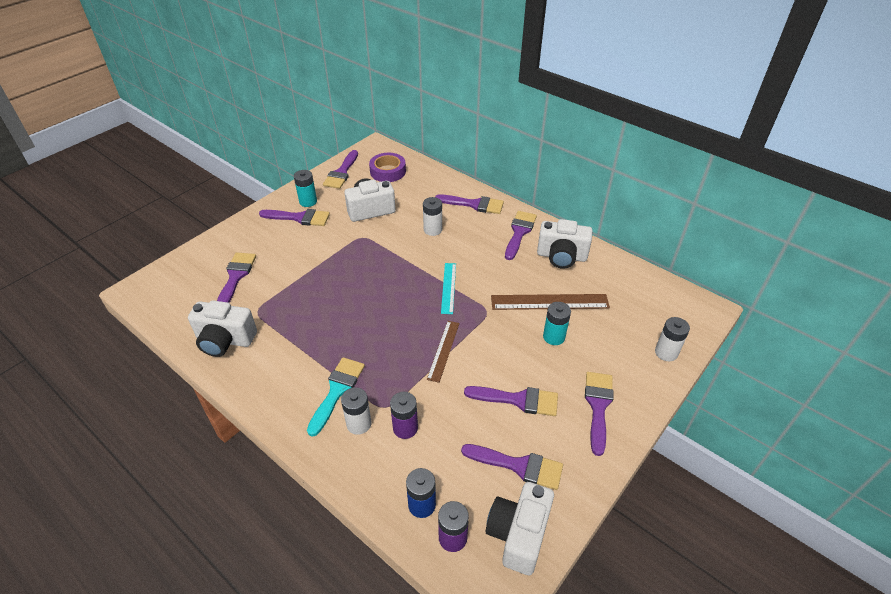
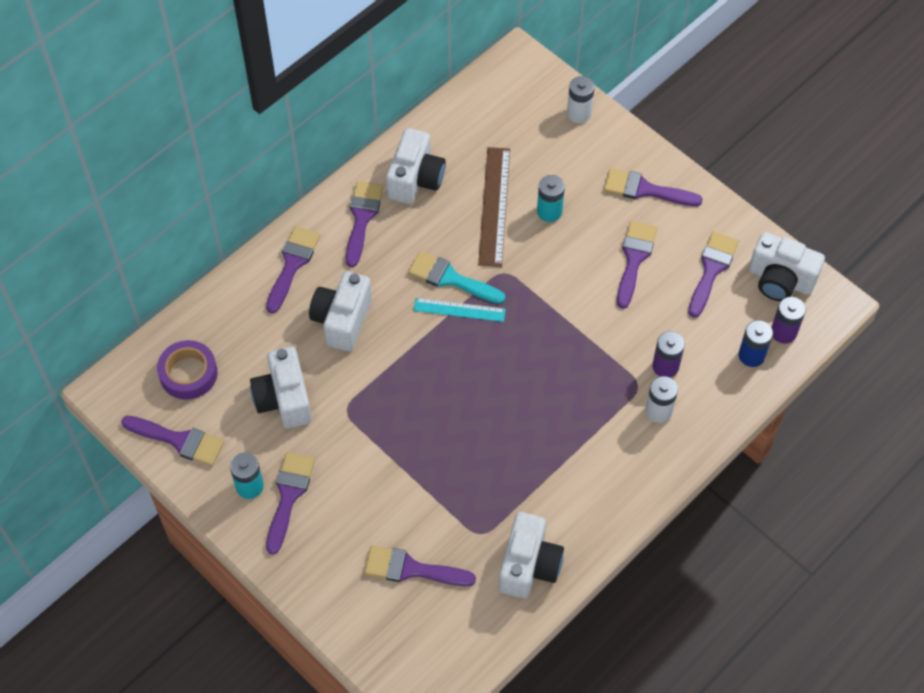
camera: 85 degrees left, 15 degrees up
turquoise brush [307,357,365,437] -> turquoise brush moved to [408,251,506,304]
white battery [423,197,442,236] -> white camera [309,272,372,351]
brown ruler [427,321,460,383] -> none
purple brush [505,211,537,260] -> purple brush turned 75 degrees clockwise [346,181,384,267]

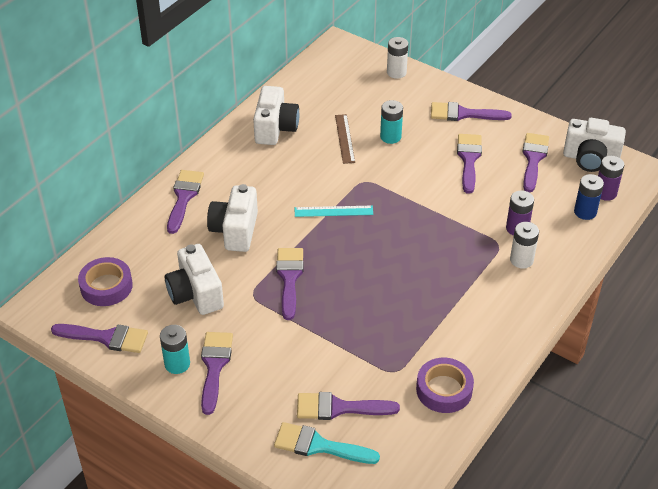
camera: 10 degrees left, 15 degrees down
purple brush [346,181,384,267] -> purple brush moved to [276,248,304,320]
turquoise brush [408,251,506,304] -> turquoise brush moved to [274,422,380,464]
brown ruler [478,147,510,267] -> brown ruler [335,114,355,164], size x0.62
white camera [499,512,564,598] -> purple tape [416,358,474,413]

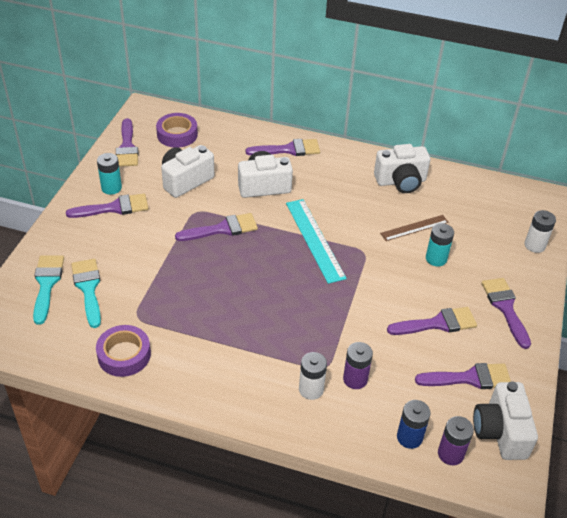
camera: 70 degrees right, 0 degrees up
turquoise ruler [295,206,373,217] -> turquoise ruler [286,199,347,284], size x1.60
purple brush [297,392,400,420] -> turquoise brush [71,259,101,328]

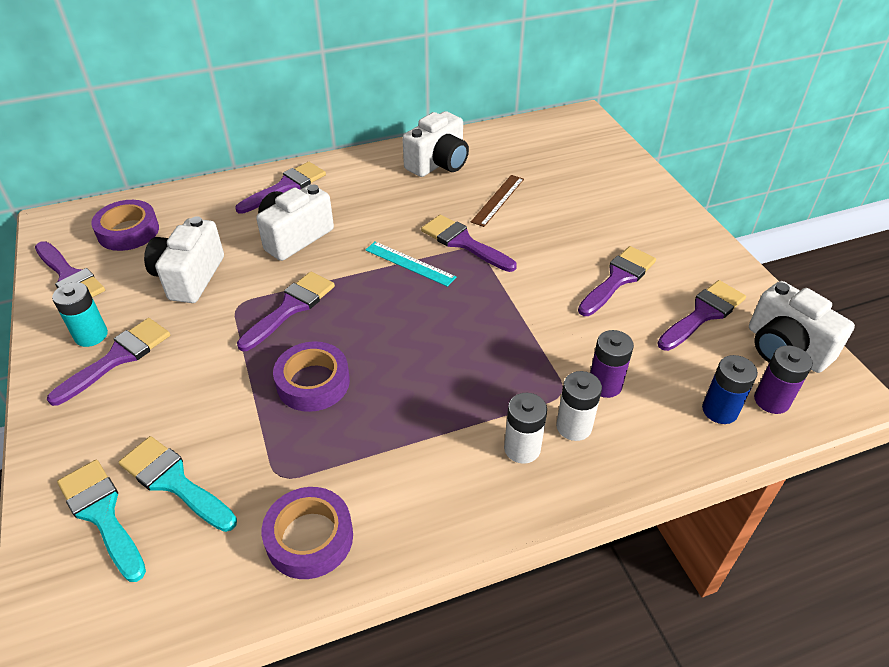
camera: 35 degrees left, 0 degrees up
turquoise ruler [286,199,347,284] -> turquoise ruler [366,241,456,287], size x0.62
turquoise battery [426,223,454,267] -> none
purple brush [482,278,531,349] -> purple brush moved to [421,215,517,272]
white battery [524,210,556,253] -> white battery moved to [504,393,547,464]
none -> purple tape [273,341,350,412]

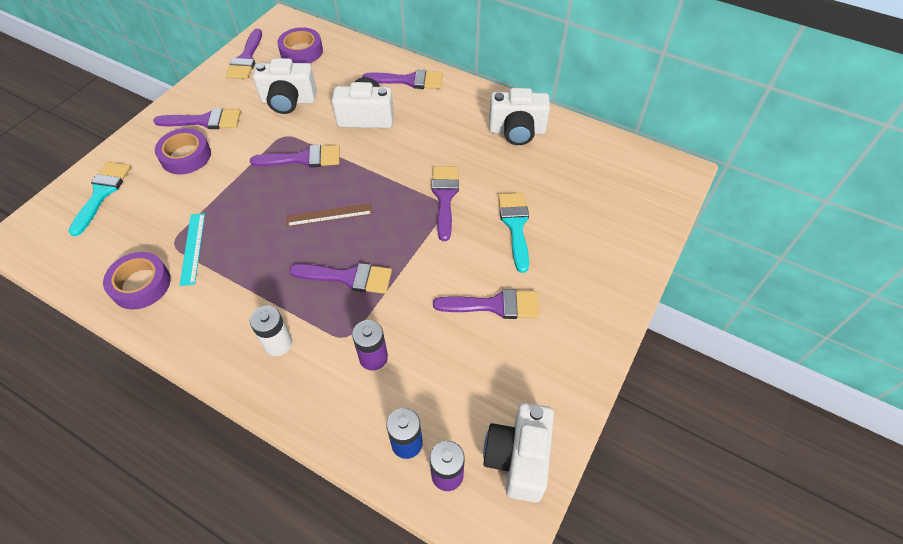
camera: 50 degrees right, 10 degrees up
turquoise battery [52,282,108,347] -> none
turquoise brush [119,436,237,532] -> turquoise brush moved to [498,193,529,273]
white camera [144,216,224,303] -> white camera turned 150 degrees counterclockwise [253,58,317,114]
purple tape [273,341,350,412] -> purple tape moved to [155,128,211,174]
turquoise ruler [366,241,456,287] -> turquoise ruler moved to [179,213,205,286]
brown ruler [471,175,524,227] -> brown ruler moved to [286,203,373,227]
white battery [556,371,602,441] -> none
purple brush [657,280,746,351] -> purple brush moved to [289,263,392,294]

